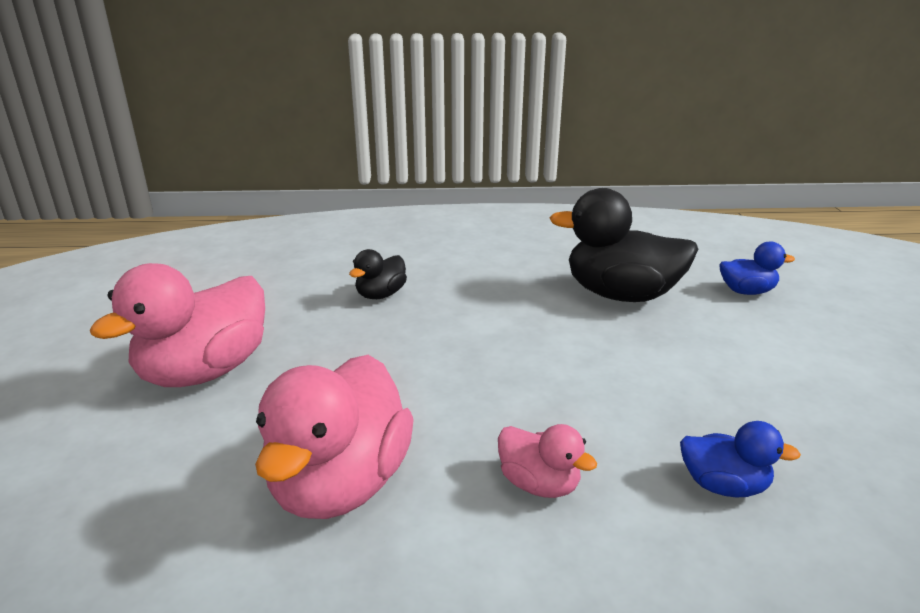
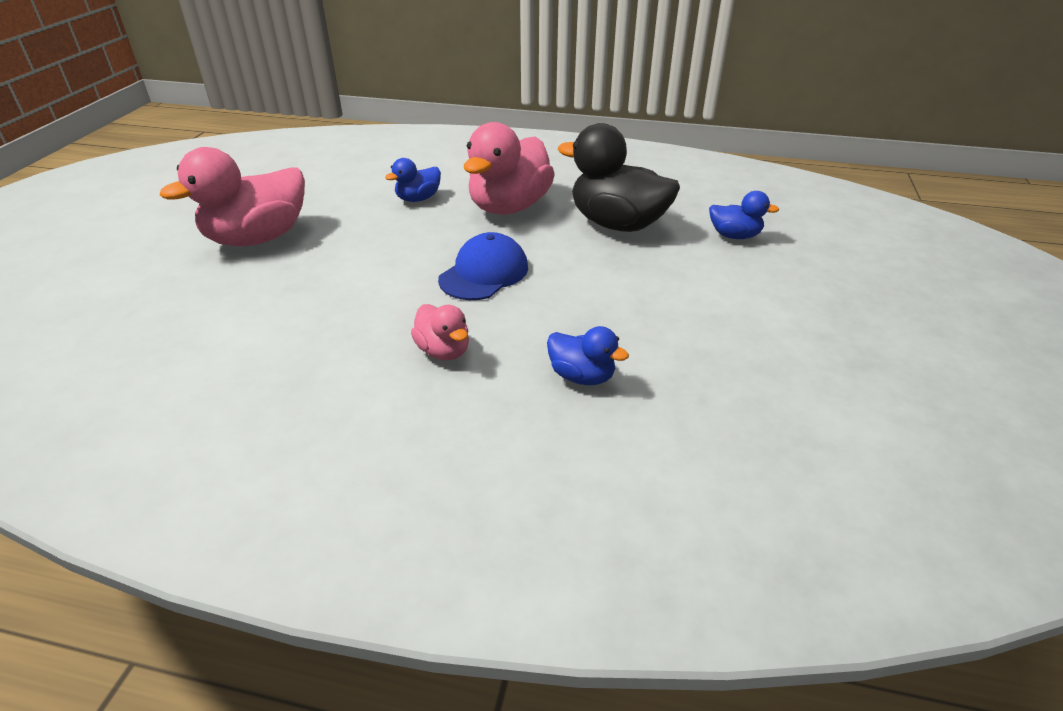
camera: 15 degrees right, 10 degrees up
pink duck [255,355,414,519] -> pink duck moved to [464,122,555,215]
black duck [349,249,407,299] -> blue duck [385,158,441,202]
none -> blue cap [438,232,528,300]

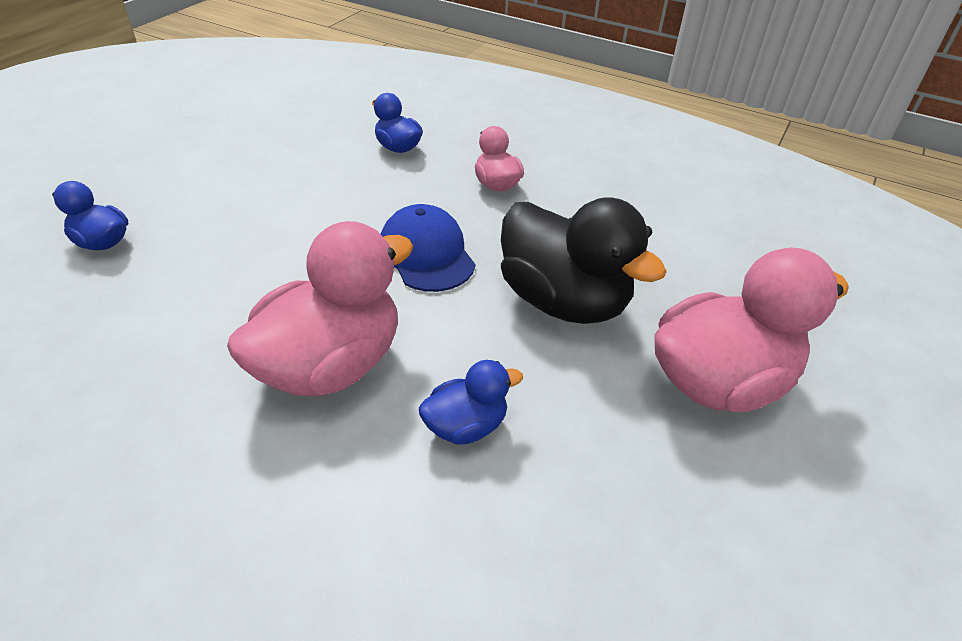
camera: 165 degrees left, 5 degrees up
blue cap [438,232,528,300] -> blue cap turned 105 degrees clockwise [380,204,475,292]
black duck [558,123,680,232] -> black duck moved to [501,197,667,324]

